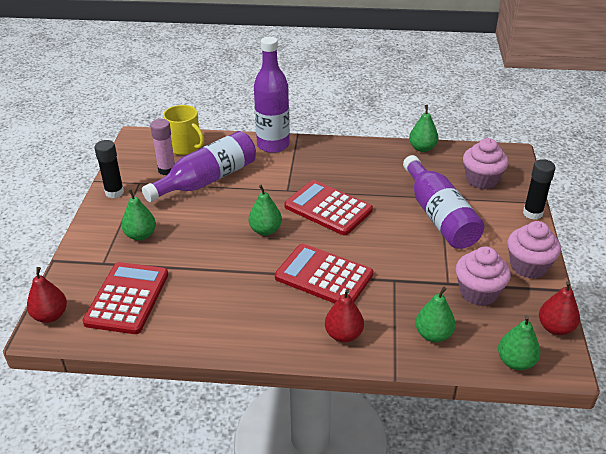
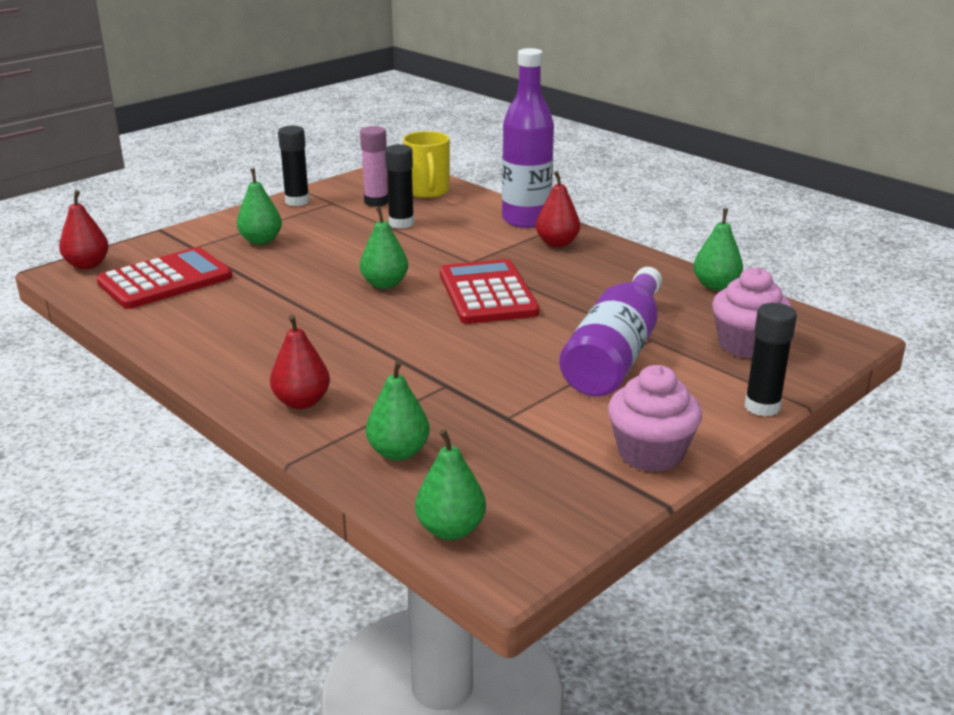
camera: 40 degrees right, 10 degrees down
purple bottle [142,131,256,202] -> black glue stick [385,144,414,229]
red calculator [275,244,373,303] -> none
pink cupcake [456,246,511,306] -> none
red pear [539,281,580,335] -> red pear moved to [536,171,580,247]

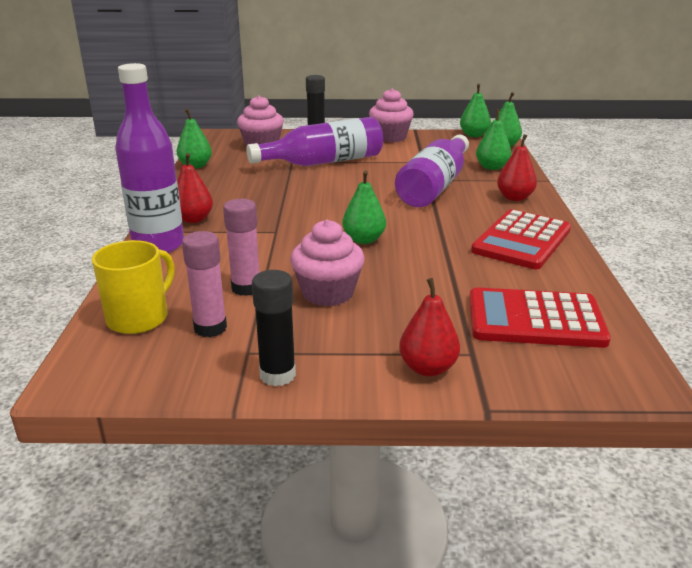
camera: 135 degrees left, 0 degrees up
red pear [59,190,109,269] -> red pear moved to [399,278,460,376]
green pear [237,168,282,245] -> green pear moved to [460,84,491,137]
black glue stick [385,144,414,229] -> pink glue stick [223,199,260,296]
red calculator [440,259,540,324] -> red calculator moved to [471,209,571,269]
none -> pink cupcake [290,220,365,306]
none -> purple bottle [395,135,469,207]

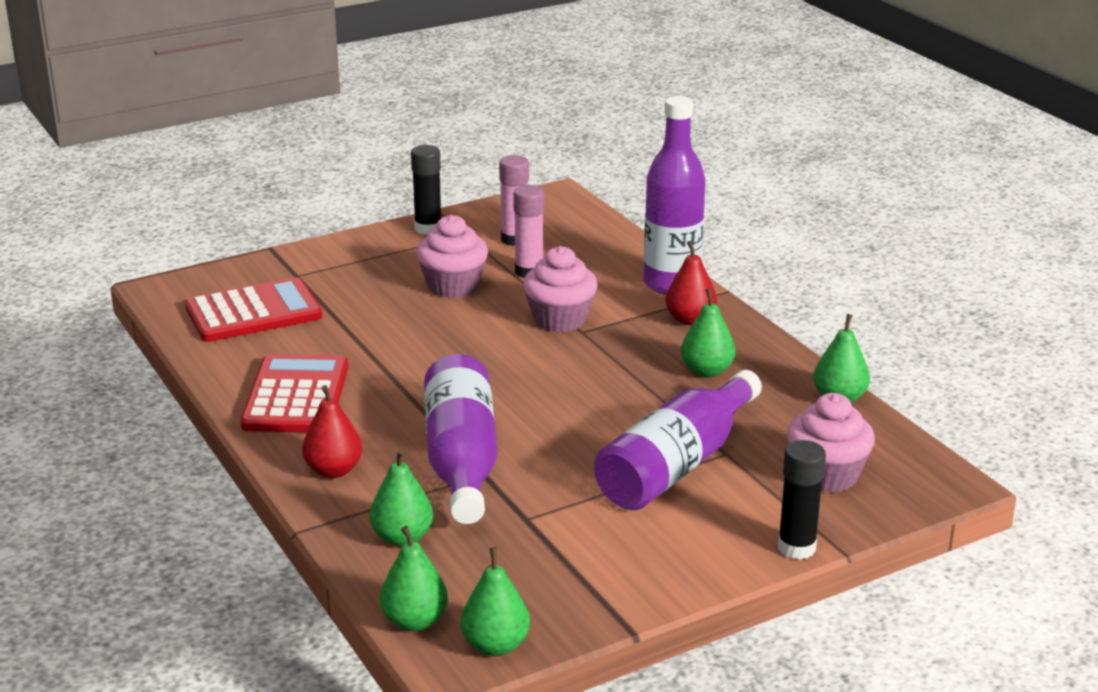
camera: 150 degrees right, 0 degrees up
yellow mug [92,240,175,334] -> none
green pear [342,170,386,244] -> green pear moved to [681,288,735,377]
pink cupcake [369,88,414,142] -> pink cupcake moved to [523,246,597,333]
red pear [399,278,460,376] -> none

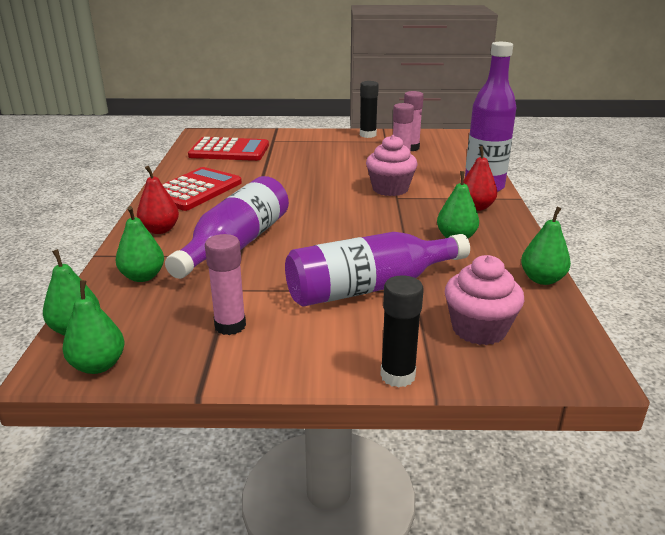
camera: 30 degrees right, 0 degrees up
pink cupcake [416,215,488,298] -> none
none -> pink glue stick [205,234,246,335]

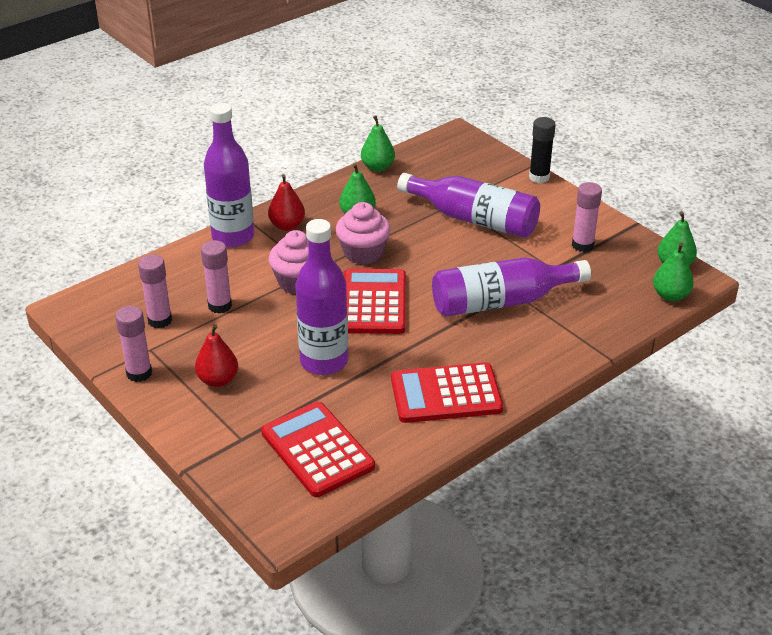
camera: 130 degrees left, 10 degrees up
green pear [116,206,164,282] -> none
red pear [137,166,179,234] -> red pear moved to [195,324,238,387]
black glue stick [360,81,379,138] -> pink glue stick [115,306,152,382]
pink cupcake [445,255,524,345] -> pink cupcake moved to [336,202,391,265]
none -> purple bottle [296,219,348,375]
none -> red calculator [344,269,406,334]

